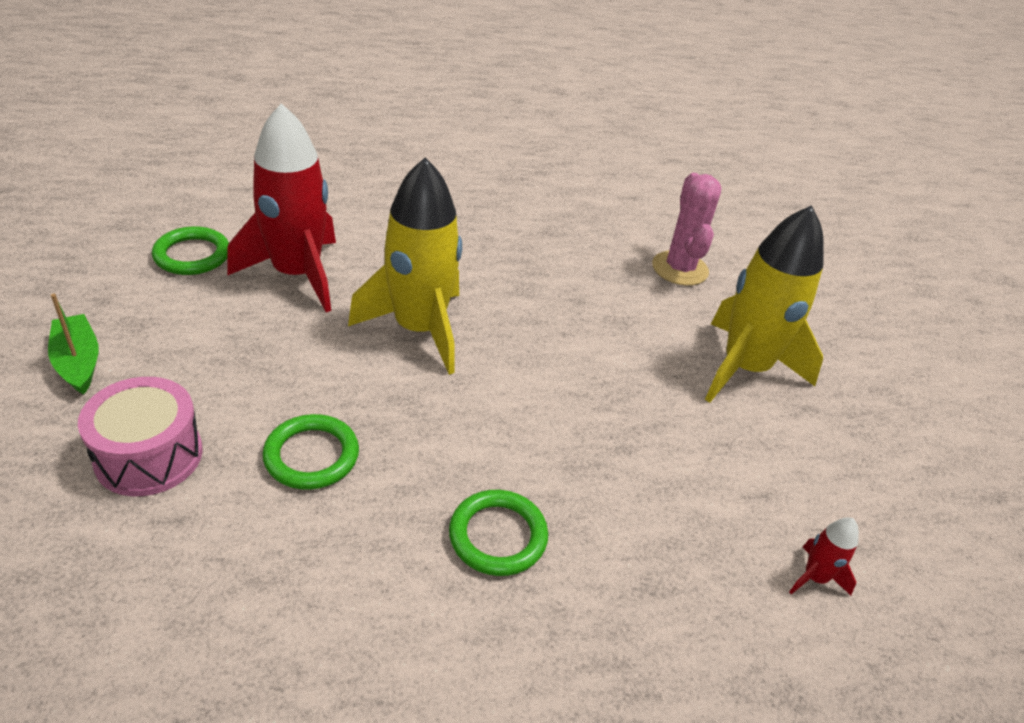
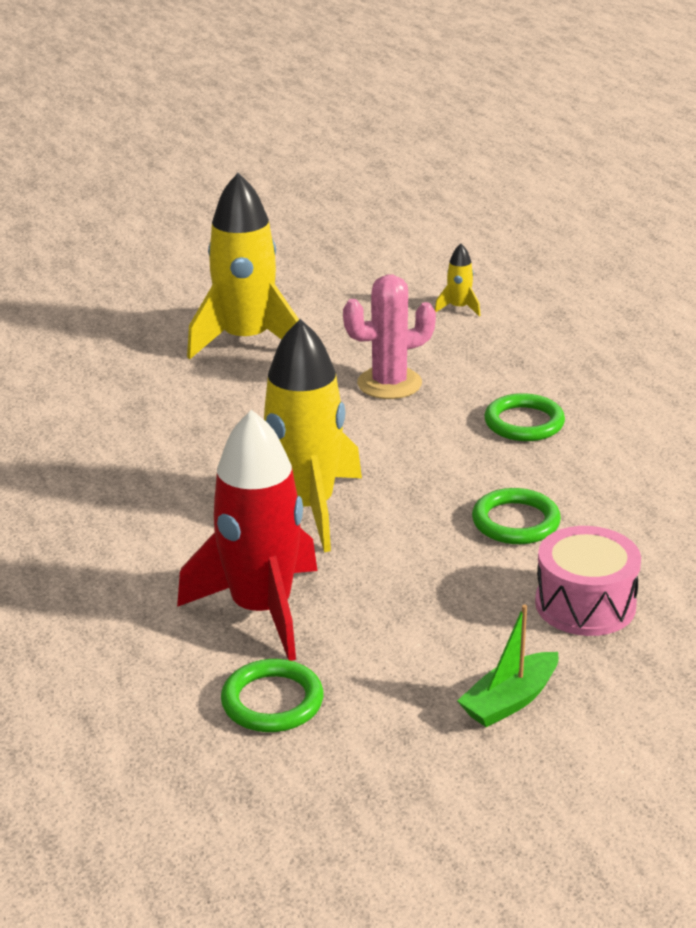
camera: 100 degrees left, 10 degrees down
pink cactus [652,173,721,286] -> pink cactus moved to [343,275,436,399]
red rocket [789,518,859,595] -> yellow rocket [435,244,481,316]

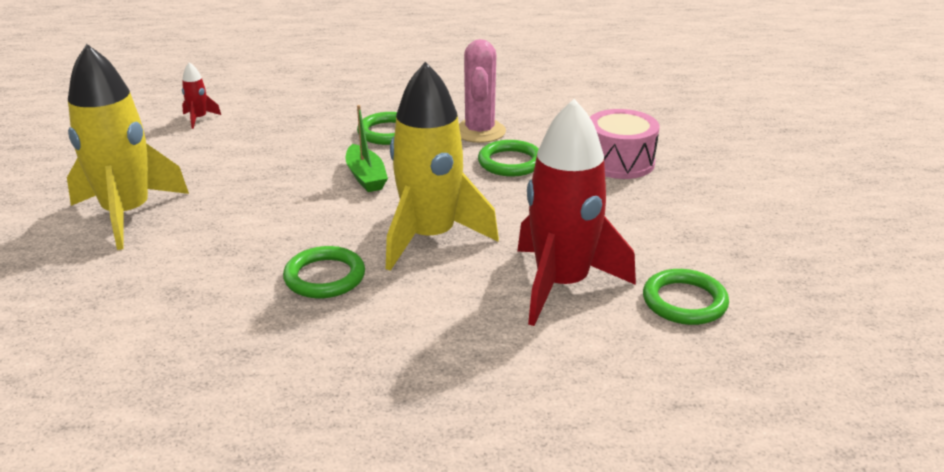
camera: 70 degrees left, 0 degrees up
pink cactus [343,275,436,399] -> pink cactus moved to [459,39,506,143]
yellow rocket [435,244,481,316] -> red rocket [182,62,221,129]
green boat [457,605,559,727] -> green boat moved to [346,105,388,192]
none -> green ring [283,246,365,298]

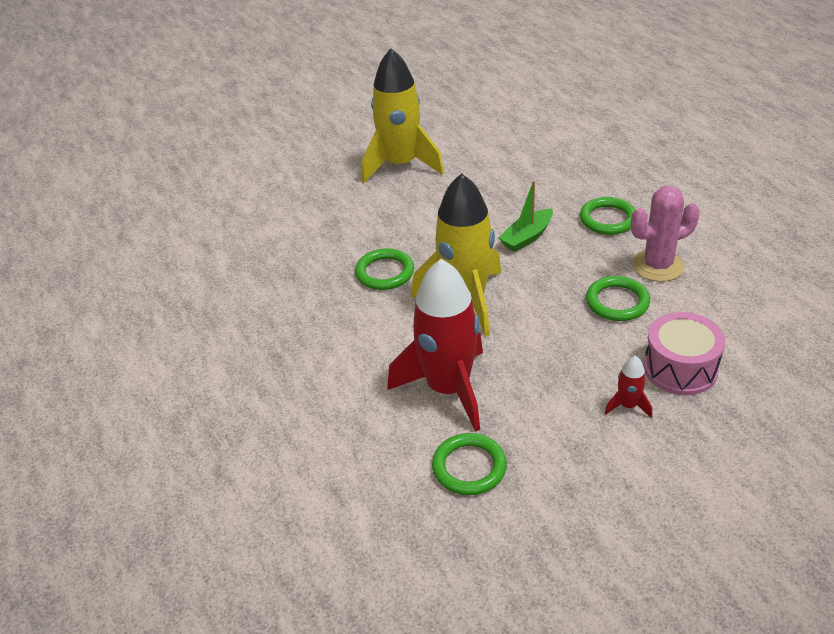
camera: 70 degrees right, 10 degrees up
red rocket [182,62,221,129] -> red rocket moved to [605,356,652,418]

